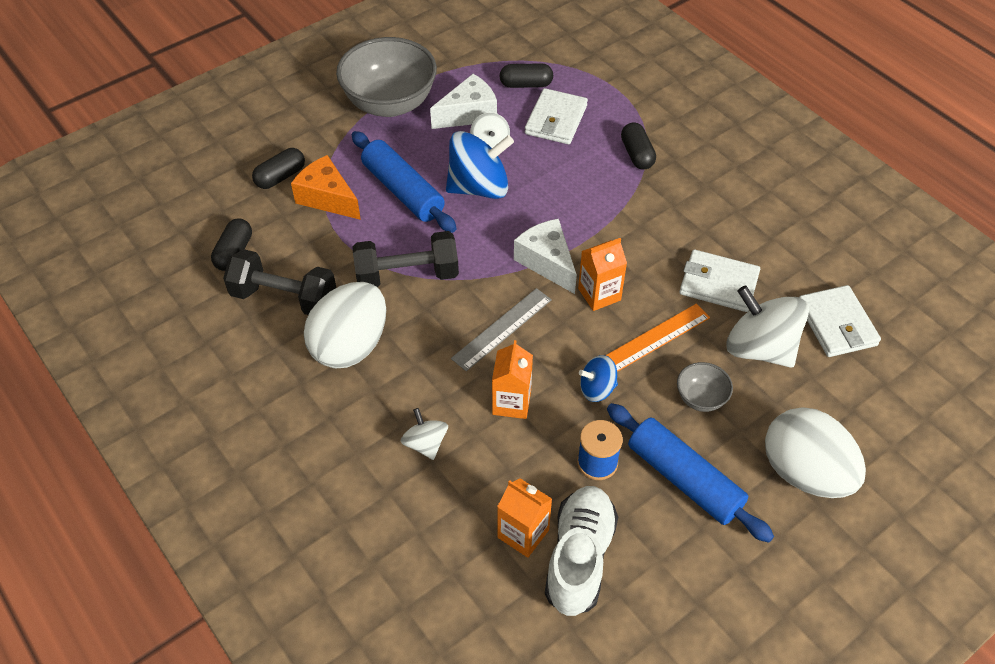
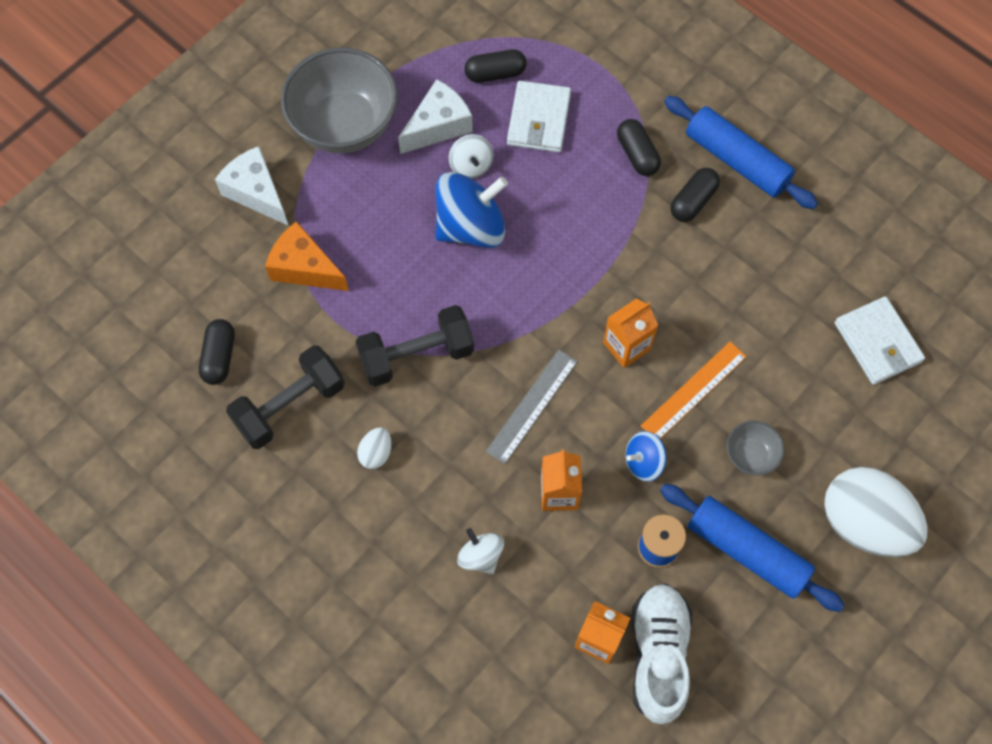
camera: 10 degrees left, 15 degrees up
black dumbbell [223,249,336,315] -> black dumbbell turned 45 degrees counterclockwise [226,345,345,449]
black capsule [252,148,305,189] -> black capsule moved to [670,168,720,222]
white egg [304,282,386,368] -> white egg [357,427,392,469], size x0.42
blue rolling pin [352,131,457,233] -> blue rolling pin moved to [664,96,818,209]
white cheese [514,219,577,294] -> white cheese moved to [215,146,289,226]
white wallet [679,249,760,312] -> none
white spinning top [726,285,809,368] -> none

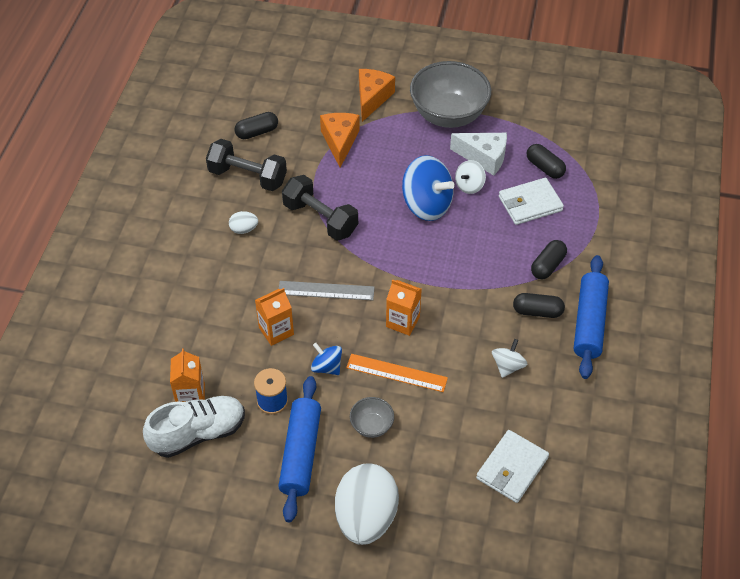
camera: 60 degrees right, 15 degrees down
white cheese [215,146,289,226] -> orange cheese [359,69,395,122]
white spinning top [457,528,504,574] -> white spinning top moved to [492,339,527,378]

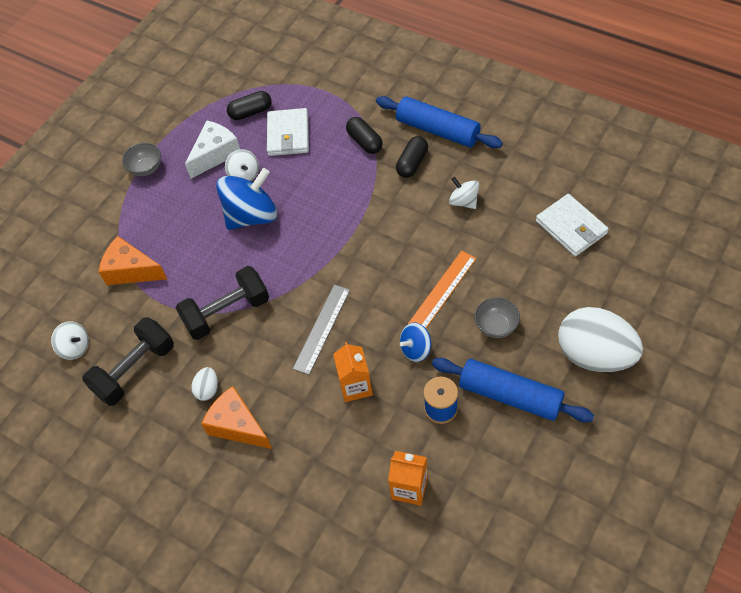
camera: 65 degrees left, 5 degrees up
white shoe [143,396,245,458] -> none
black capsule [234,112,278,139] -> white spinning top [51,321,89,360]
orange cheese [359,69,395,122] -> orange cheese moved to [201,386,272,449]
orange carton [386,279,422,336] -> none
grey bowl [410,61,491,128] -> grey bowl [122,143,161,176], size x0.45

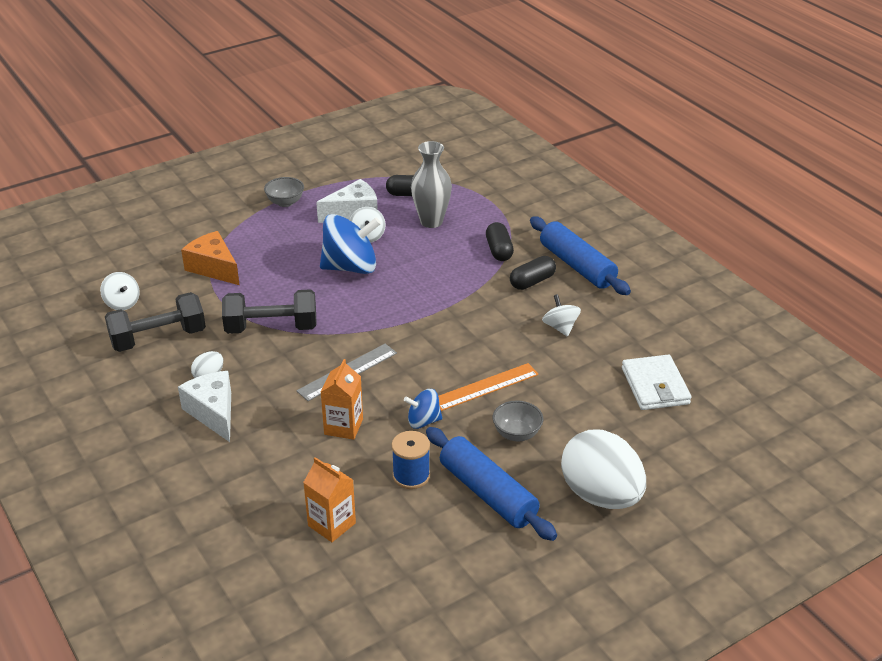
camera: 20 degrees right, 20 degrees down
orange cheese [201,386,272,449] -> white cheese [178,371,231,442]
white wallet [267,108,309,156] -> grey vase [411,141,452,228]

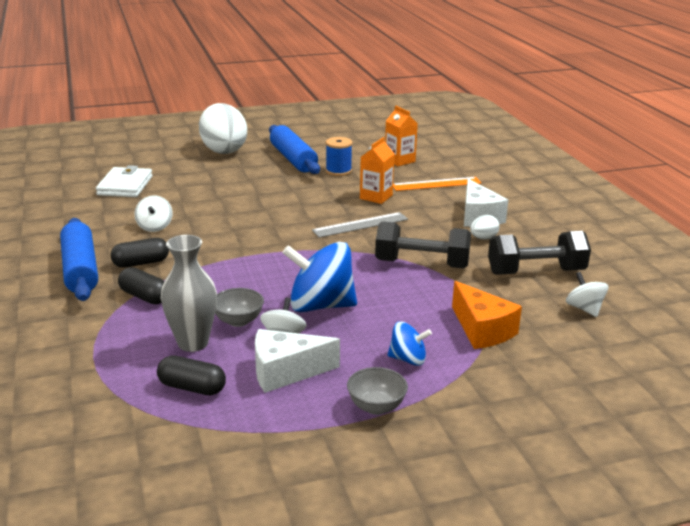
camera: 165 degrees left, 10 degrees down
blue spinning top [404,389,442,429] -> blue spinning top moved to [388,322,432,366]
orange ruler [438,363,539,411] -> orange ruler moved to [393,177,481,191]
black capsule [486,222,514,261] -> black capsule turned 60 degrees counterclockwise [118,267,165,304]
grey bowl [492,401,543,441] -> grey bowl moved to [215,288,264,327]

